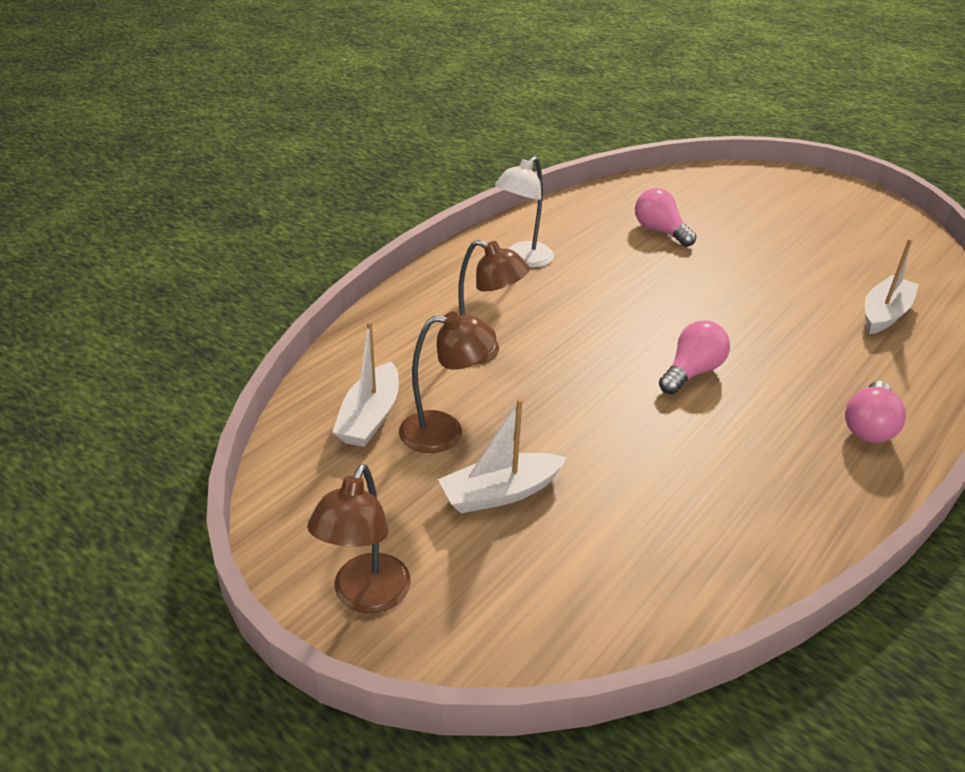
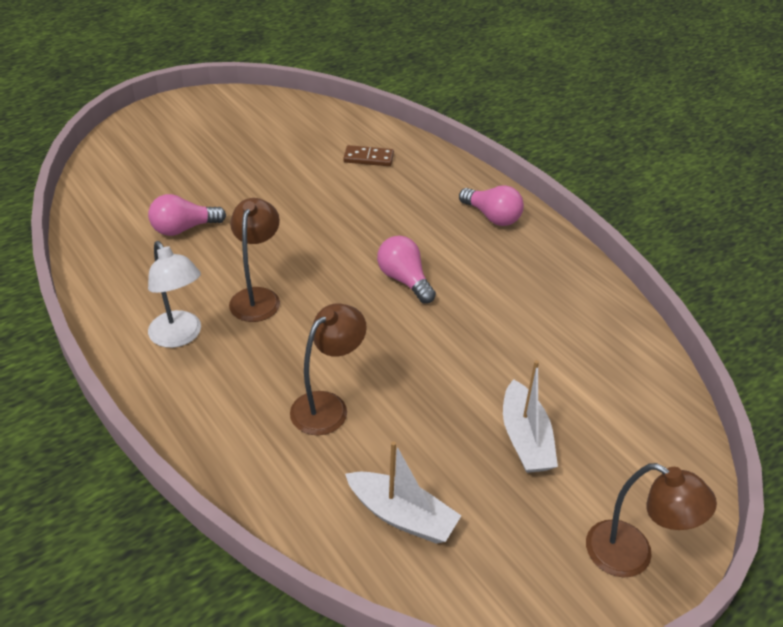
camera: 75 degrees left, 5 degrees up
brown lamp [399,311,496,453] -> brown lamp moved to [229,198,280,322]
white boat [865,239,919,334] -> brown domino [343,145,394,166]

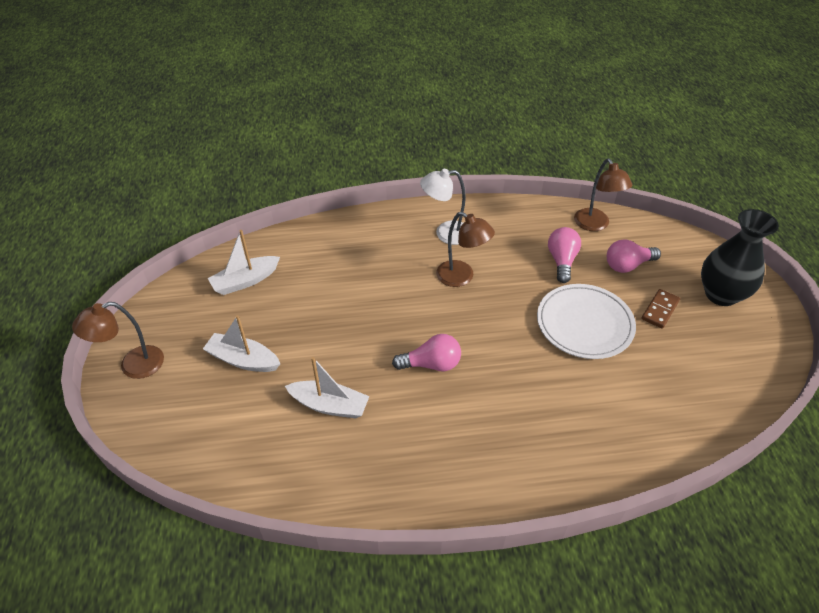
camera: 120 degrees right, 5 degrees up
brown lamp [290,303,367,435] -> brown lamp moved to [574,158,632,231]
brown domino [343,145,394,166] -> brown domino moved to [642,289,680,329]
pink light bulb [459,185,524,226] -> pink light bulb moved to [607,239,661,273]
none -> white boat [285,357,369,418]
none -> white plate [537,284,636,359]
none -> black vase [701,209,779,306]

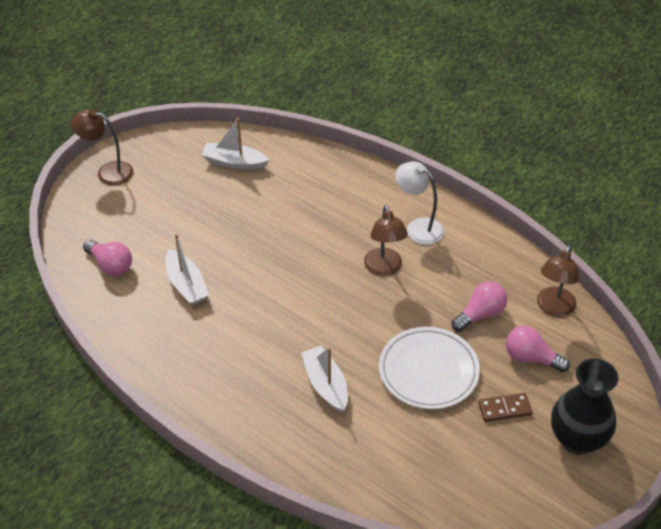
camera: 45 degrees right, 0 degrees up
white boat [203,315,280,372] -> white boat moved to [301,346,348,413]
pink light bulb [392,334,461,371] -> pink light bulb moved to [83,240,132,276]

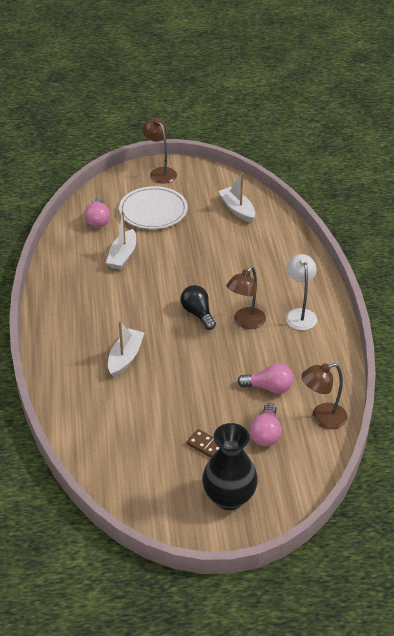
camera: 45 degrees right, 5 degrees down
white plate [379,327,480,409] -> white plate moved to [119,186,188,229]
pink light bulb [506,326,570,372] -> pink light bulb turned 150 degrees counterclockwise [250,403,282,446]
none -> black light bulb [180,285,216,330]

